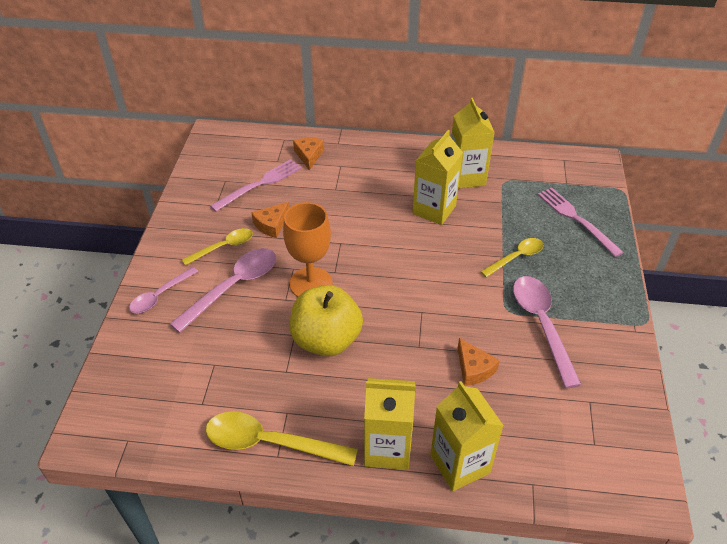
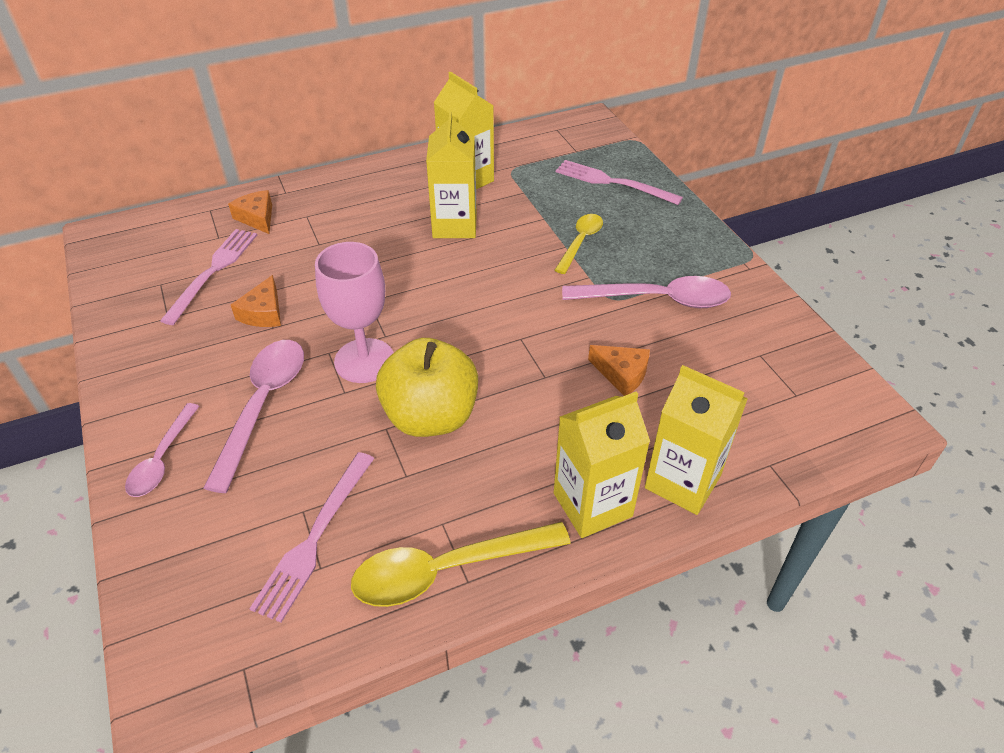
camera: 30 degrees left, 0 degrees up
yellow spoon [182,228,253,265] -> none
orange goblet [283,202,333,297] -> pink goblet [315,242,394,383]
pink spoon [513,276,581,388] -> pink spoon turned 135 degrees clockwise [562,276,731,308]
none -> pink fork [249,452,374,623]

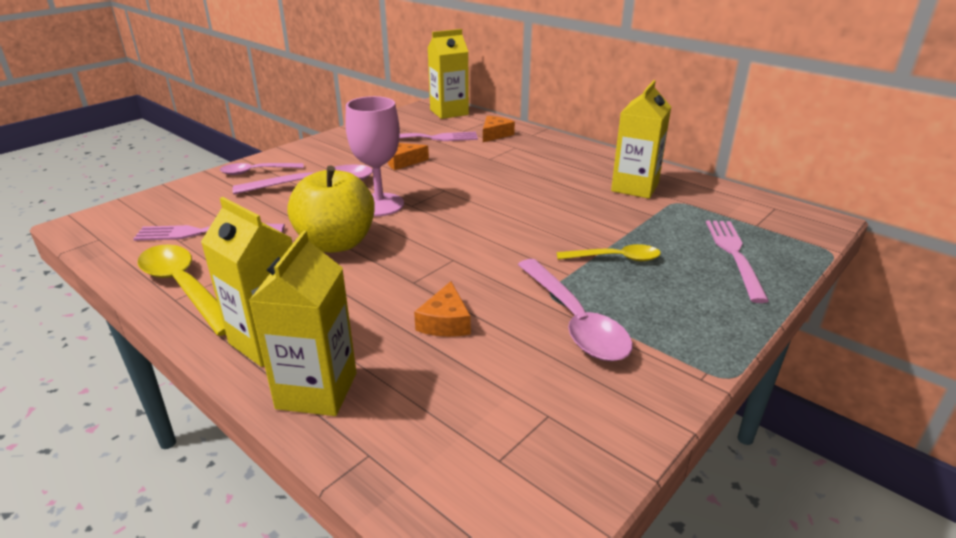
camera: 65 degrees right, 15 degrees down
yellow carton [426,111,477,238] -> yellow carton moved to [428,29,469,119]

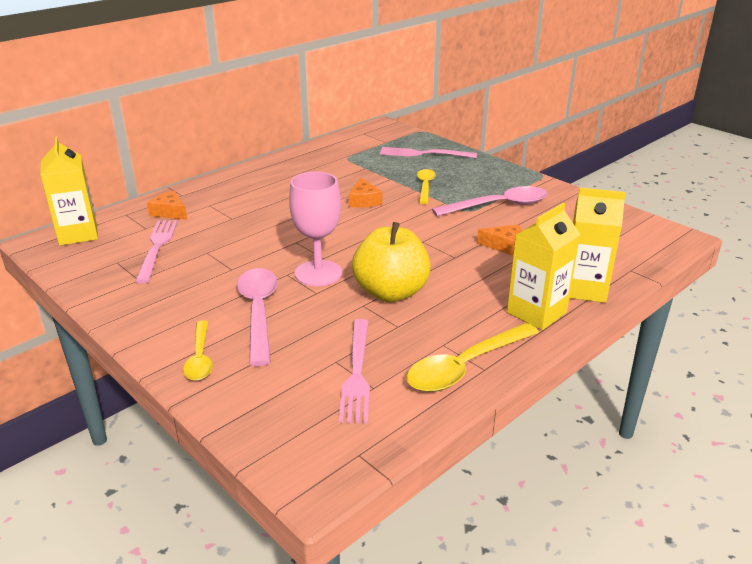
camera: 85 degrees left, 0 degrees up
pink spoon [220,163,304,175] -> yellow spoon [183,320,213,381]
orange cheese [388,143,429,170] -> orange cheese moved to [349,178,383,207]
yellow carton [611,80,671,199] -> none

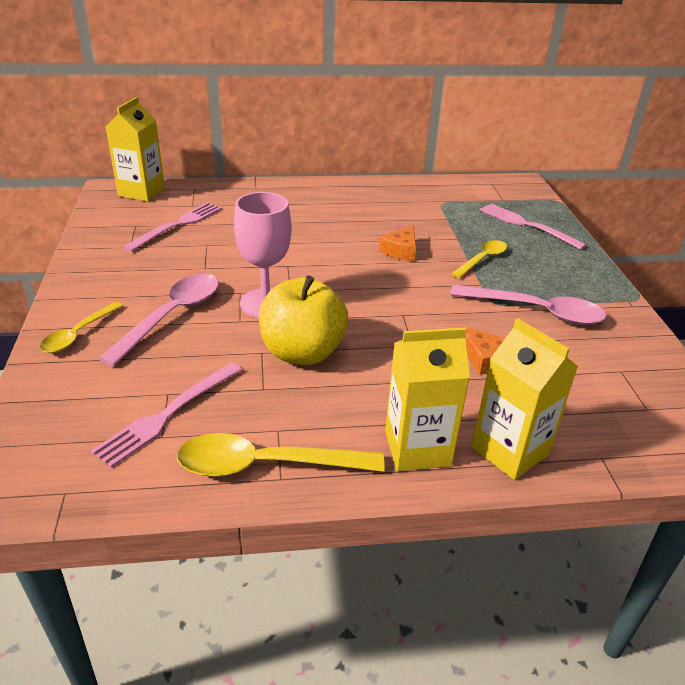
camera: 35 degrees right, 5 degrees up
orange cheese [147,190,187,220] -> none

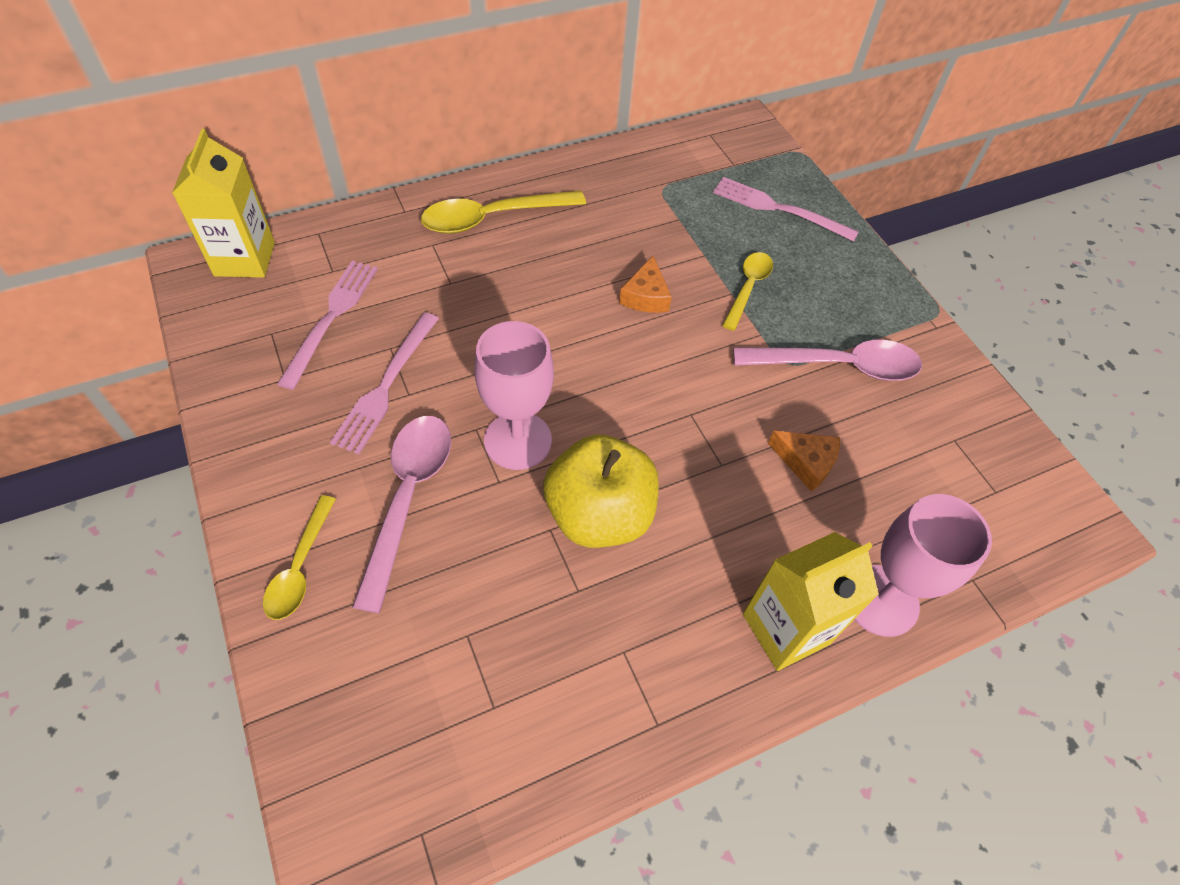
camera: 20 degrees left, 20 degrees up
pink fork [91,362,242,468] -> pink fork moved to [330,312,439,454]
yellow spoon [177,433,385,477] -> yellow spoon moved to [421,190,586,234]
yellow carton [472,318,578,480] -> pink goblet [854,494,992,637]

